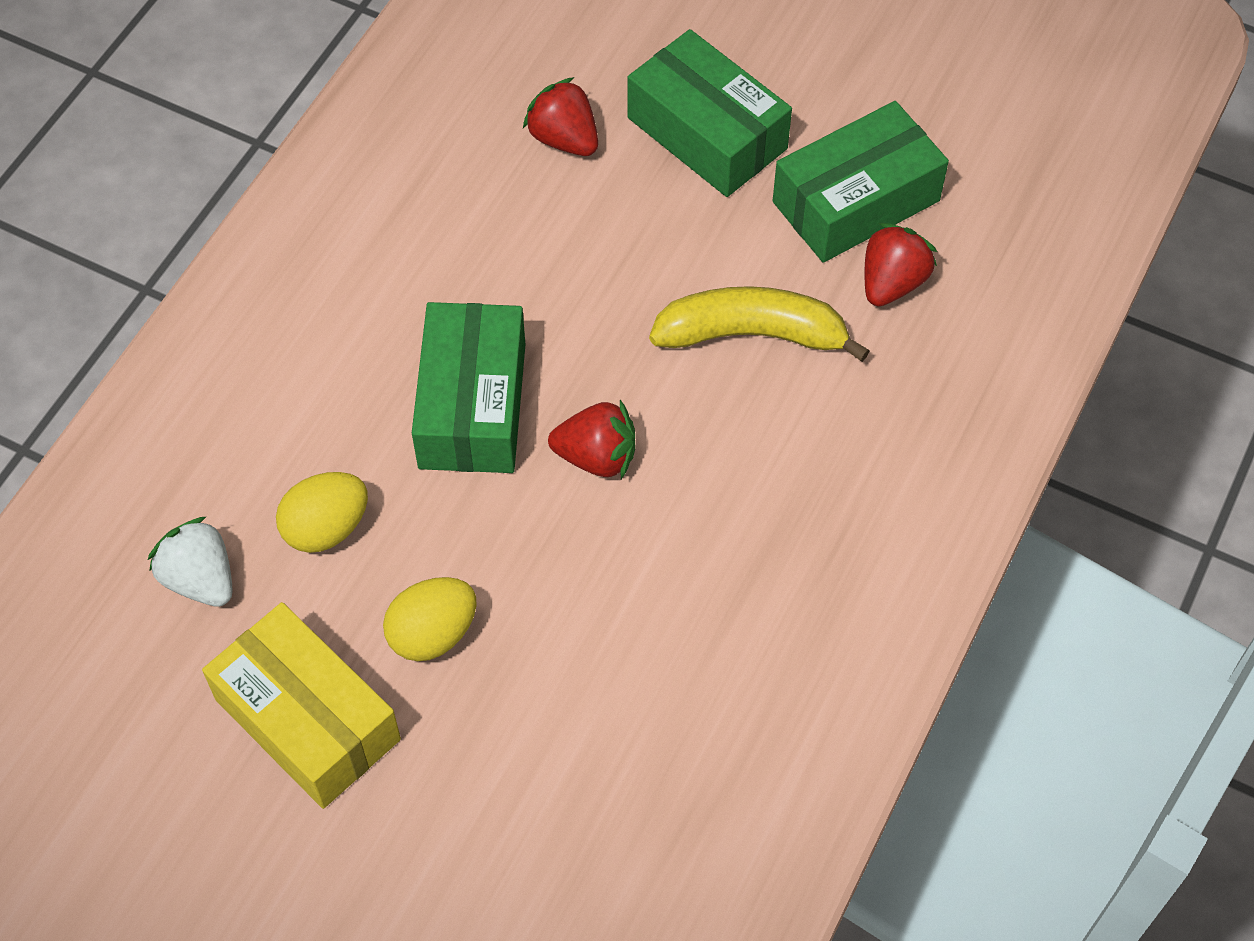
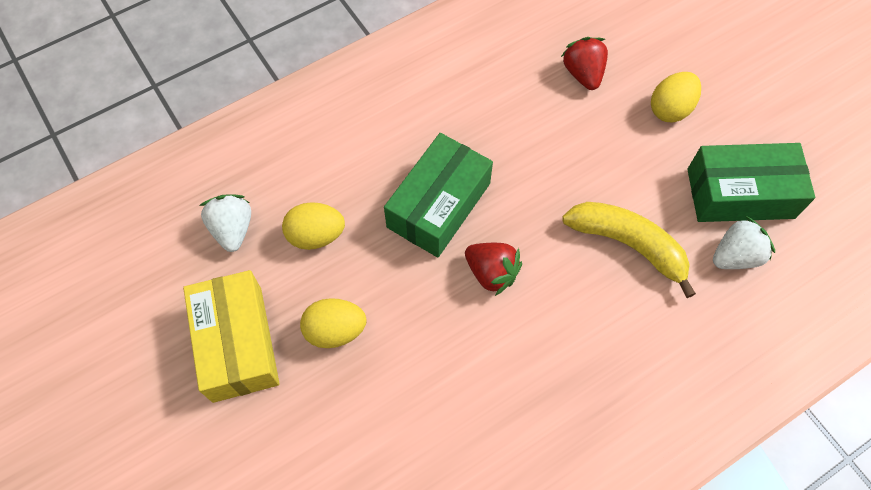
camera: 30 degrees right, 5 degrees up
green box [628,29,792,197] -> yellow egg [651,72,701,123]
red strawberry [864,223,937,307] -> white strawberry [713,216,775,269]

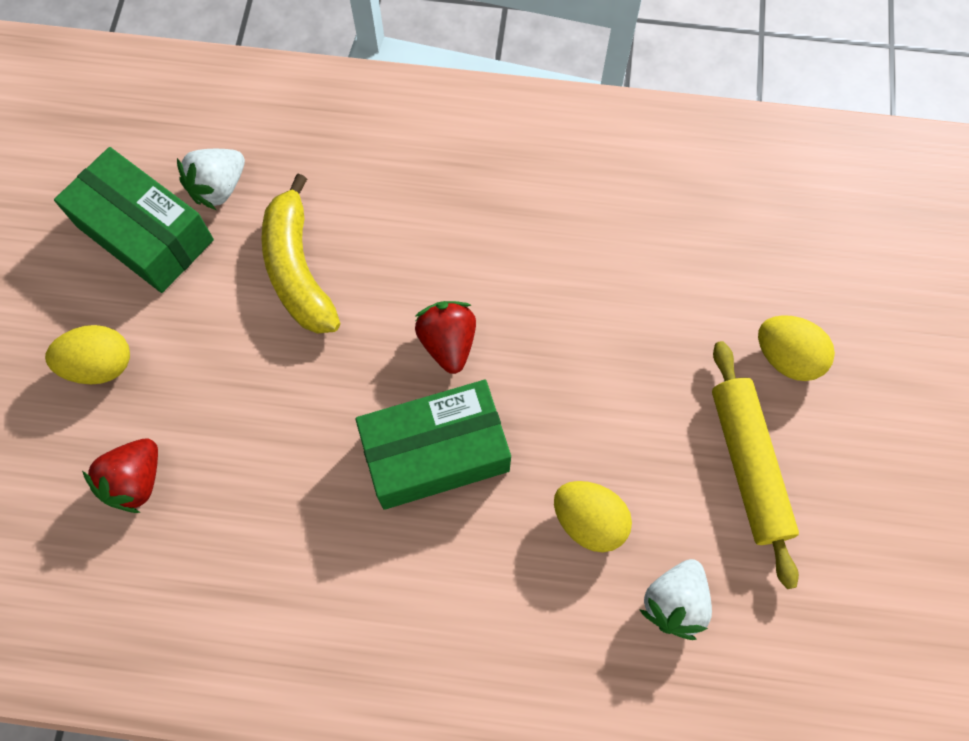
camera: 140 degrees left, 5 degrees up
yellow box [183,270,280,403] -> yellow rolling pin [712,341,799,589]
yellow egg [300,298,366,348] -> yellow egg moved to [758,315,835,381]
white strawberry [713,216,775,269] -> white strawberry turned 60 degrees counterclockwise [177,149,245,210]

